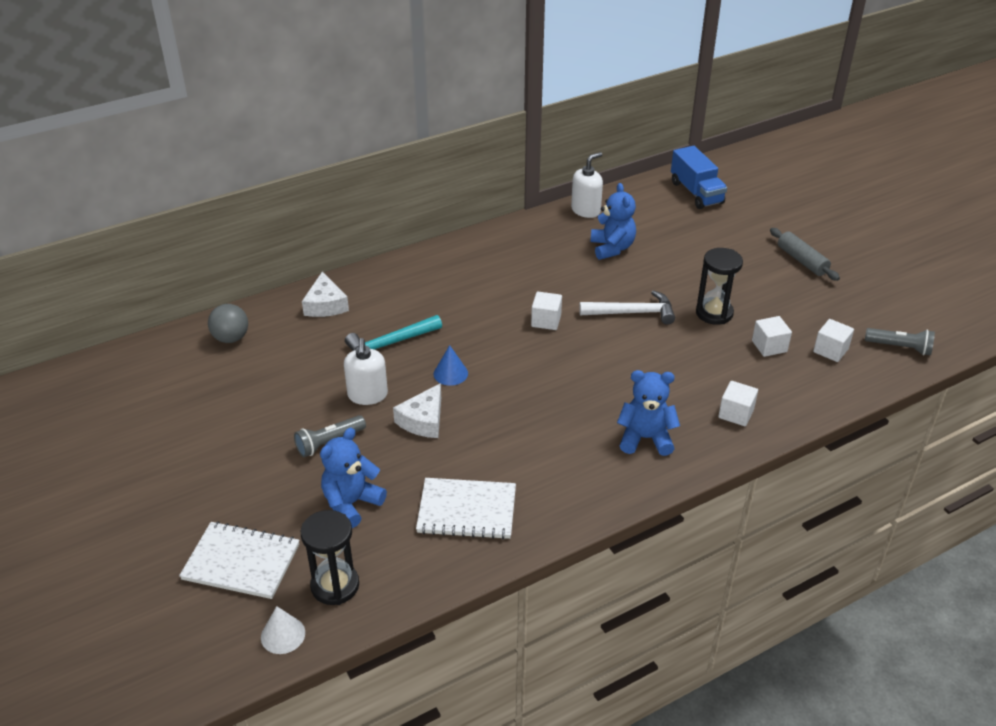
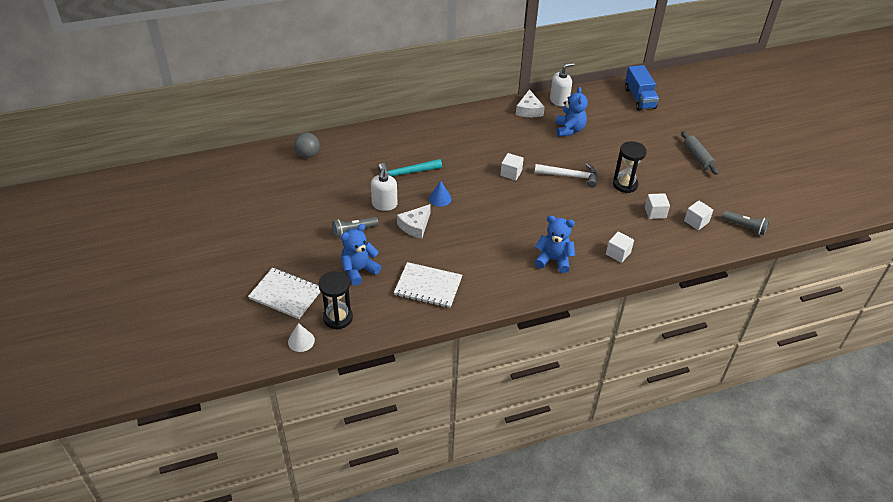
camera: 10 degrees right, 5 degrees up
white cheese [302,272,349,317] -> white cheese moved to [516,89,545,117]

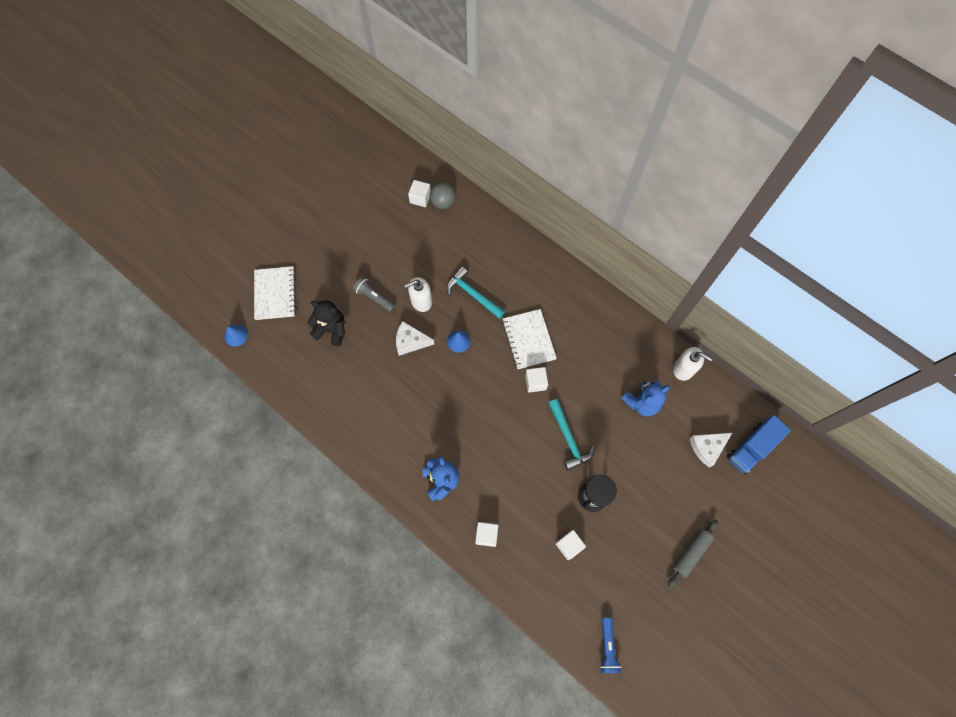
camera: 60 degrees right, 25 degrees up
white cone [288,323,315,352] -> blue cone [224,325,248,347]
black hourglass [319,271,353,330] -> none
blue teddy bear [341,224,381,286] -> black teddy bear [307,300,345,346]
white notebook [394,262,462,308] -> white notebook moved to [502,309,557,369]
white cheese [516,89,545,117] -> white cheese moved to [689,433,732,468]
white hammer [535,163,597,188] -> turquoise hammer [548,399,595,471]
white cube [684,201,713,230] -> white cube moved to [408,180,431,207]
grey flashlight [722,211,770,236] -> blue flashlight [600,617,621,673]

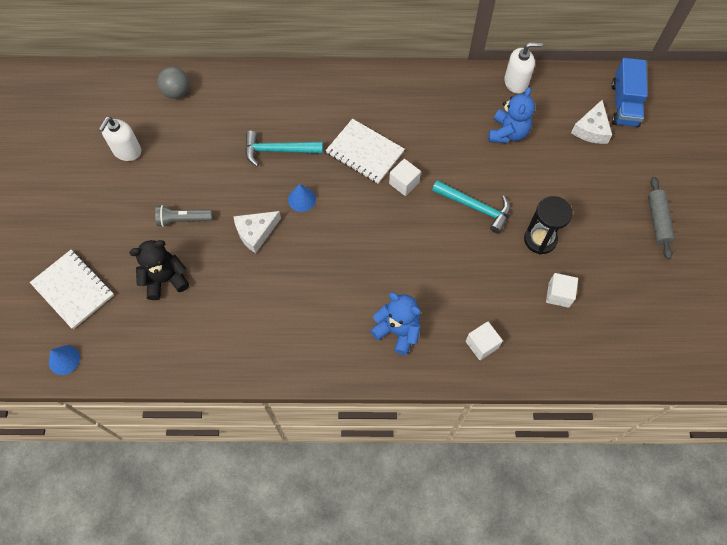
camera: 40 degrees left, 5 degrees down
white soap dispenser [405,277,432,312] -> white soap dispenser moved to [99,117,141,161]
white cube [408,180,431,207] -> none
blue flashlight [600,617,621,673] -> none

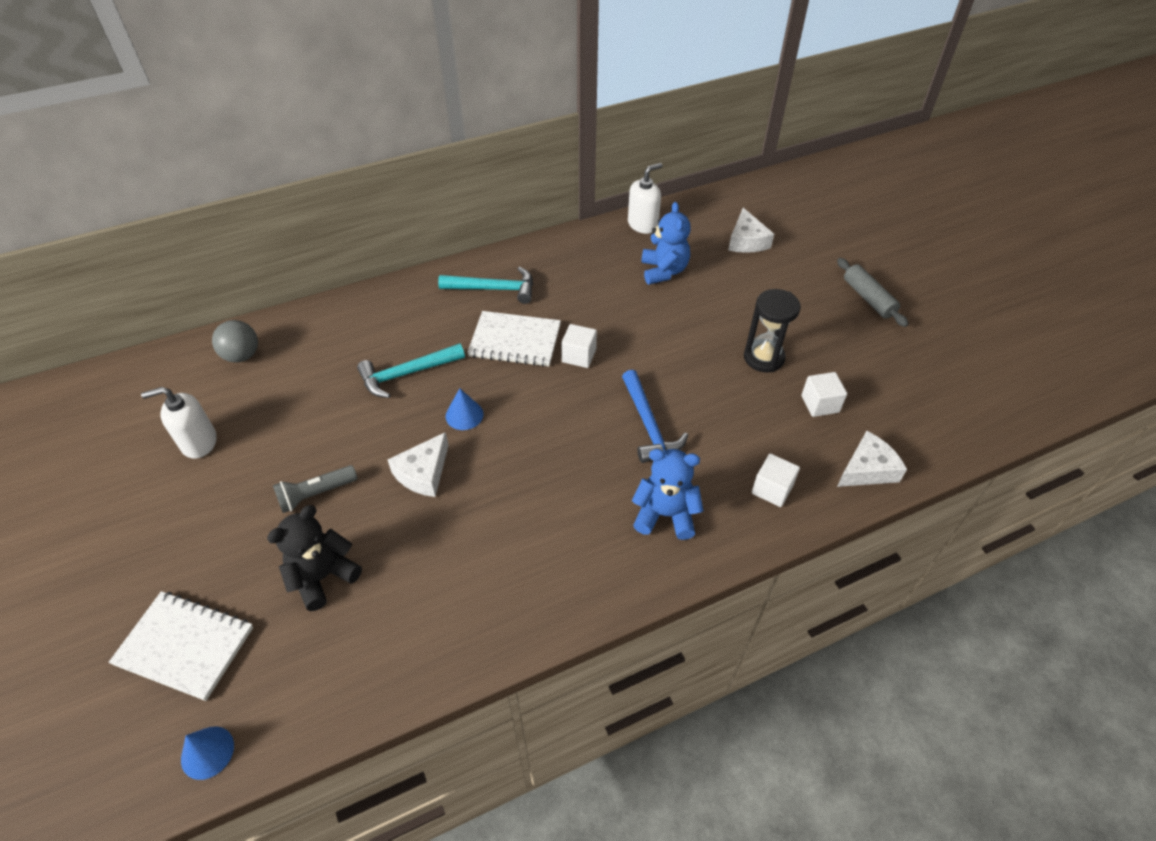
camera: 25 degrees left, 15 degrees down
white soap dispenser [99,117,141,161] -> white soap dispenser turned 75 degrees clockwise [141,387,217,459]
turquoise hammer [432,180,511,234] -> turquoise hammer moved to [438,267,533,304]
blue truck [611,58,648,127] -> none
none -> blue hammer [622,370,688,463]
none -> white cheese [837,431,907,487]

